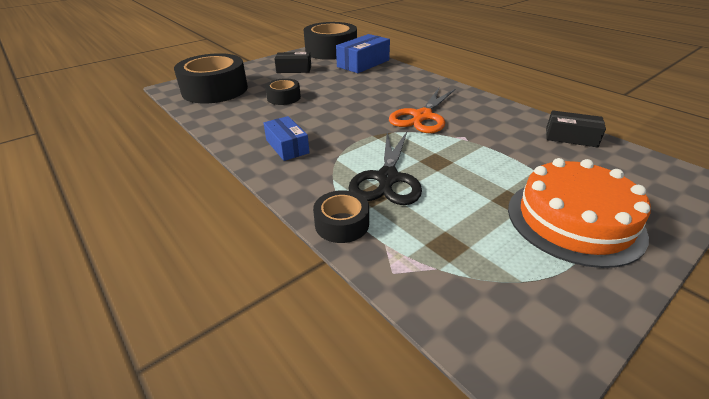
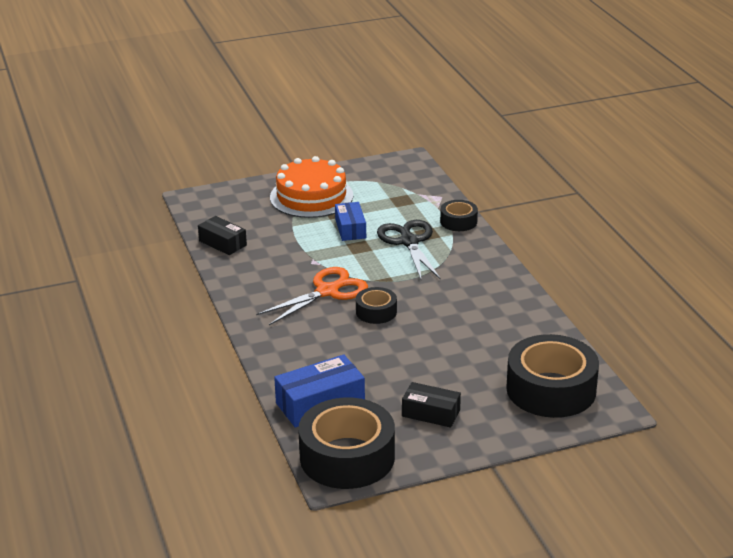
camera: 160 degrees left, 5 degrees down
blue box [263,116,310,161] -> blue box moved to [335,202,366,241]
black tape [265,78,301,105] -> black tape moved to [356,287,397,324]
black scissors [348,132,422,205] -> black scissors turned 45 degrees counterclockwise [377,220,441,280]

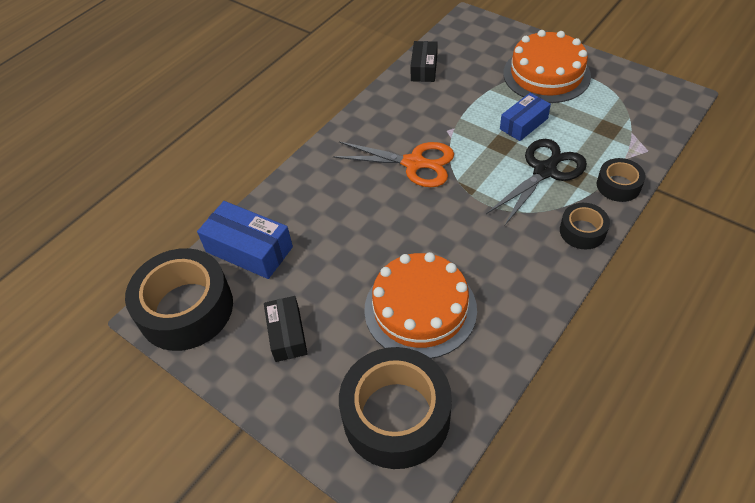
camera: 60 degrees right, 20 degrees up
black tape [356,287,397,324] -> black tape moved to [560,203,610,249]
none -> orange cake [364,252,477,359]

